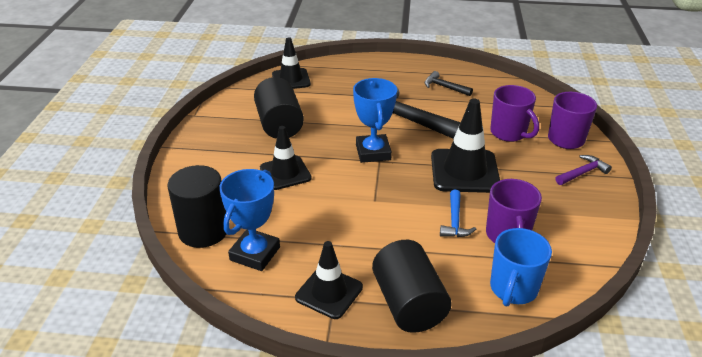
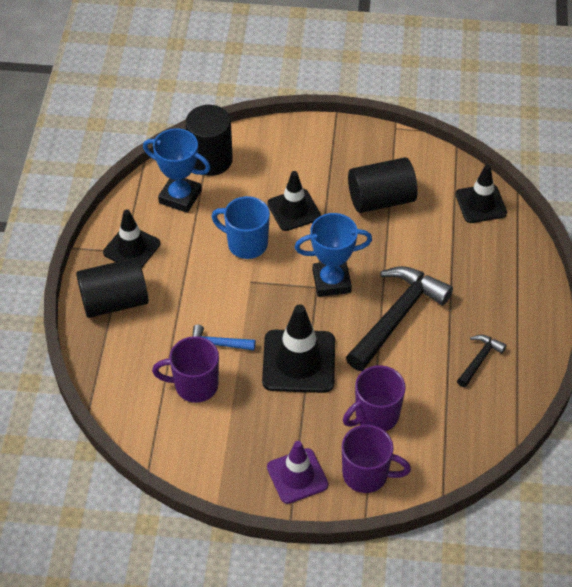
camera: 90 degrees right, 15 degrees up
blue mug [490,228,552,307] -> blue mug moved to [211,196,270,259]
purple hammer [556,155,612,185] -> purple traffic cone [267,441,328,504]

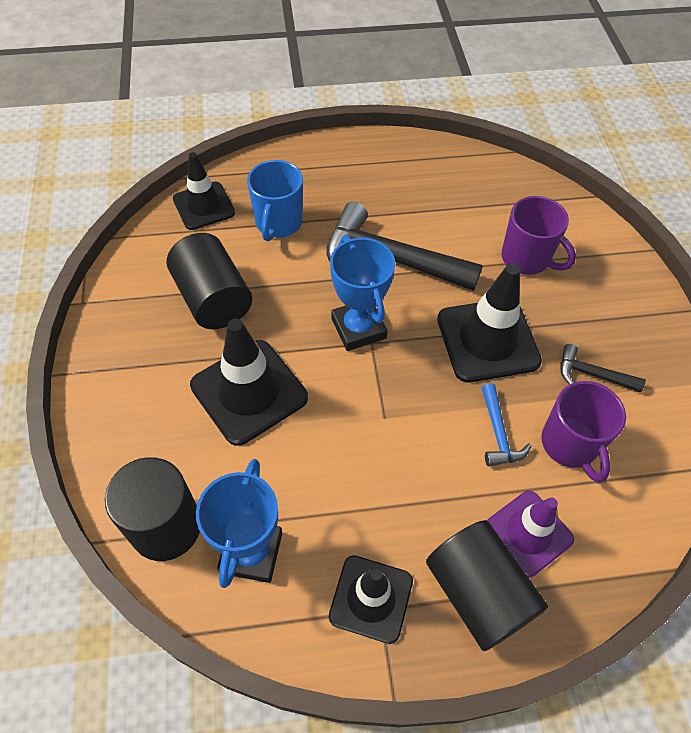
camera: 105 degrees left, 5 degrees up
blue mug [211,196,270,259] -> blue mug moved to [247,160,303,241]
black traffic cone [267,171,321,231] -> black traffic cone [190,319,308,446], size x1.50
purple traffic cone [267,441,328,504] -> purple traffic cone moved to [487,491,574,578]
purple mug [342,425,411,493] -> none
black hammer [457,335,507,387] -> black hammer moved to [560,344,646,393]

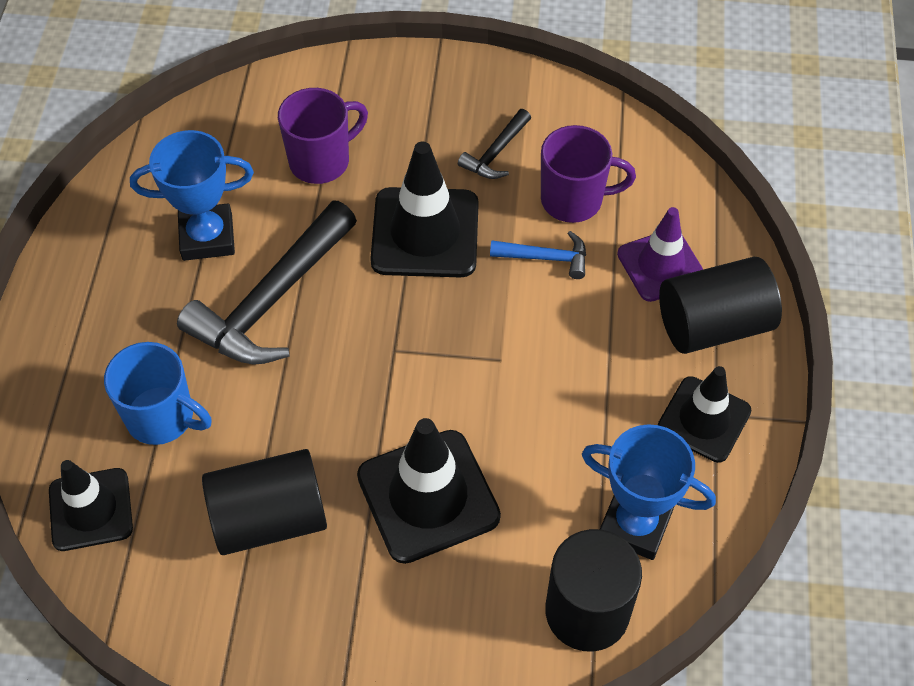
camera: 75 degrees left, 0 degrees up
blue trophy [330,236,395,351] -> blue trophy moved to [130,130,254,261]

